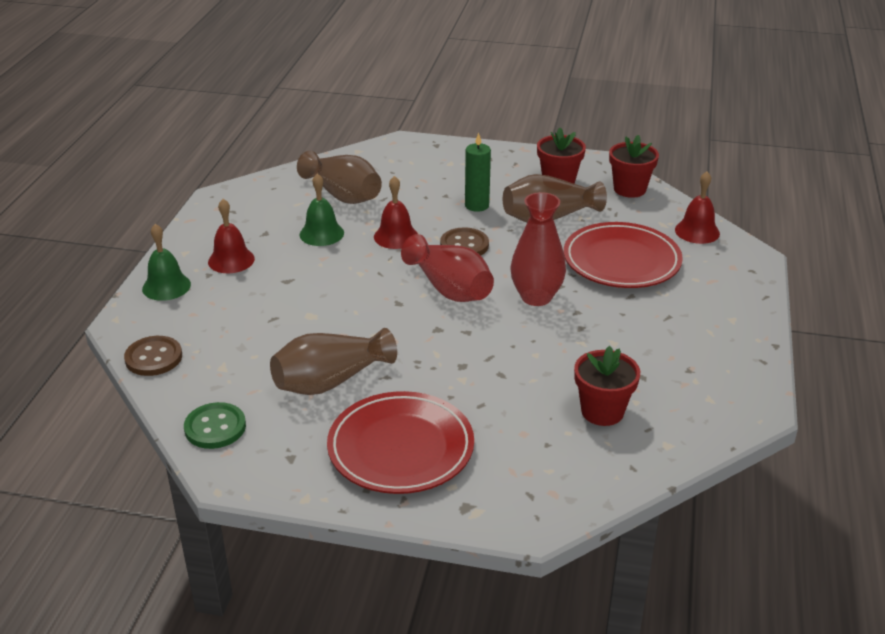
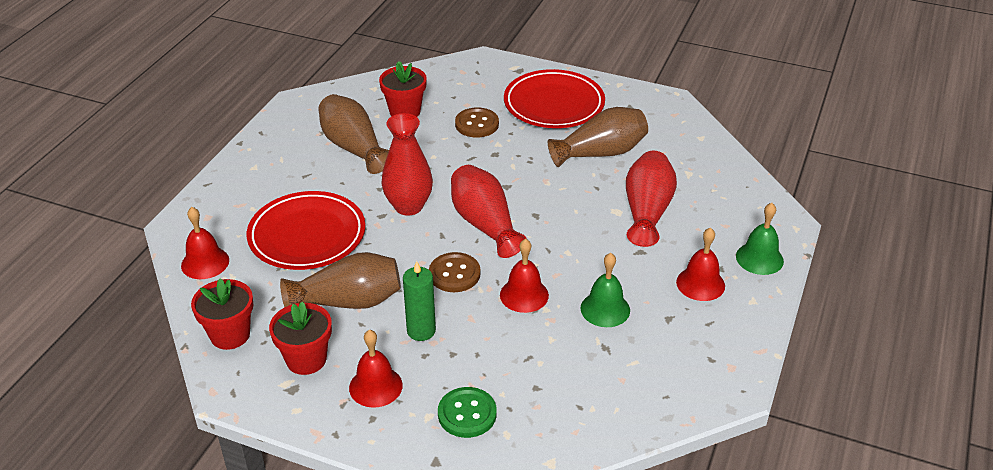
camera: 170 degrees left, 5 degrees up
brown button [124,336,182,376] -> brown button moved to [455,108,499,138]
green button [184,402,246,449] -> green button moved to [438,387,497,438]
brown vase [297,151,382,204] -> brown vase moved to [318,94,389,174]
none -> red bell [349,330,403,408]
none -> red vase [626,151,677,247]

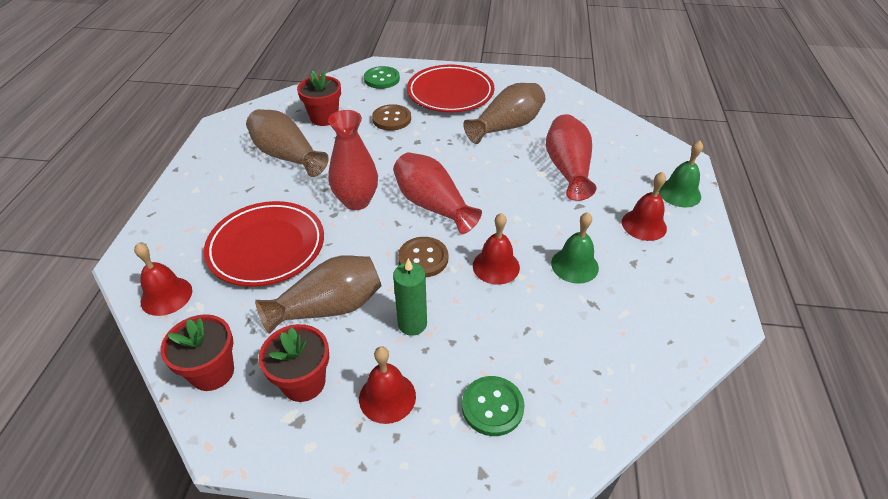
camera: 15 degrees left, 5 degrees up
none -> green button [364,66,400,89]

